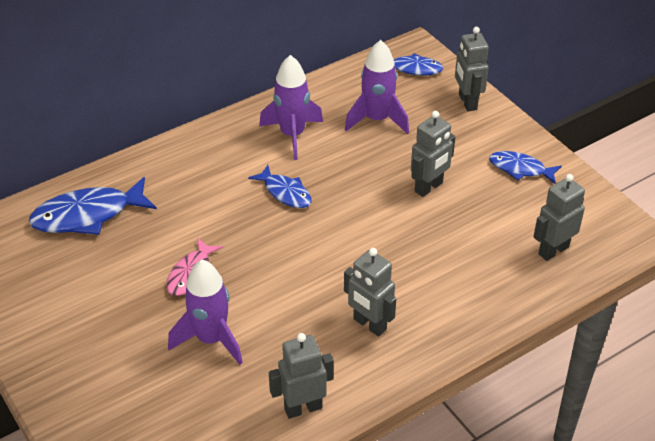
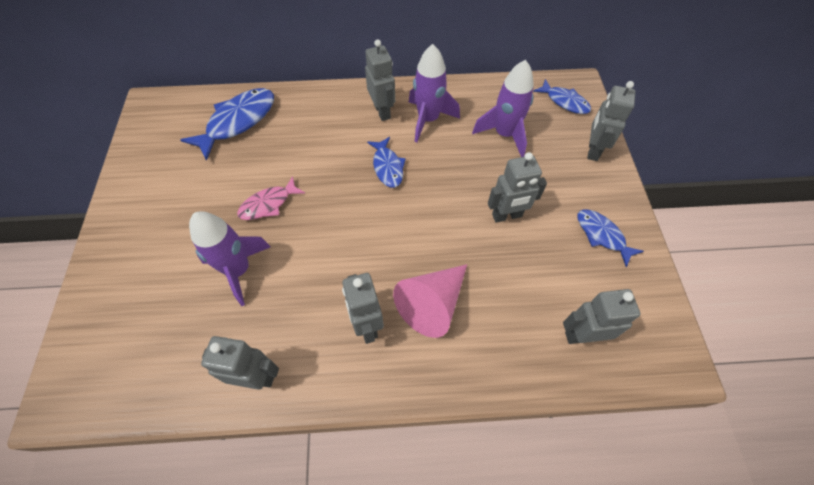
camera: 30 degrees right, 15 degrees up
blue fish [29,177,157,235] -> blue fish turned 120 degrees clockwise [180,88,274,161]
none -> grey robot [365,39,395,121]
none -> pink cone [393,264,467,338]

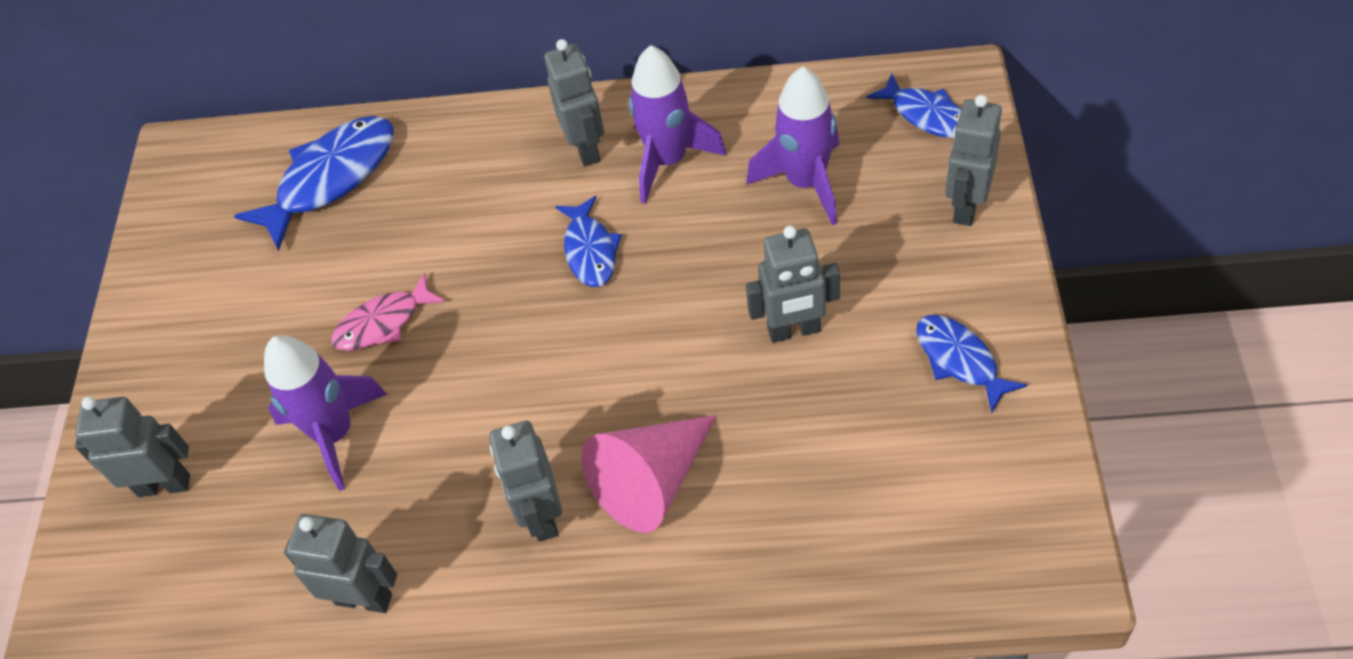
camera: 10 degrees right, 5 degrees down
grey robot [563,289,640,344] -> grey robot moved to [75,397,190,497]

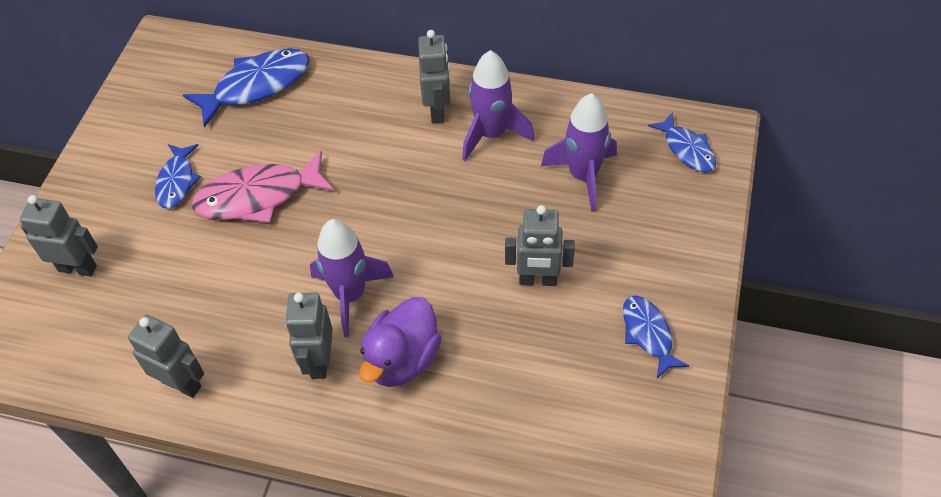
camera: 10 degrees right, 0 degrees up
purple rocket [264,335,387,491] -> purple rocket moved to [310,219,394,337]
pink fish [331,273,445,351] -> pink fish [191,151,335,223], size x1.66
blue fish [555,196,622,287] -> blue fish moved to [155,144,201,209]
pink cone [582,415,716,533] -> purple duck [359,297,442,387]
grey robot [945,95,1002,226] -> none

